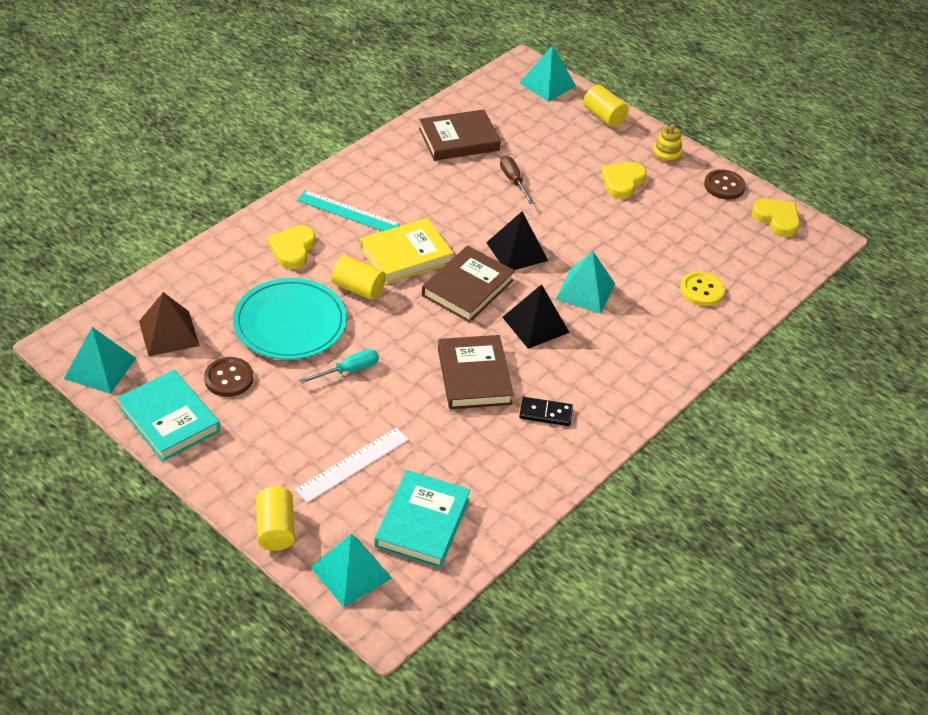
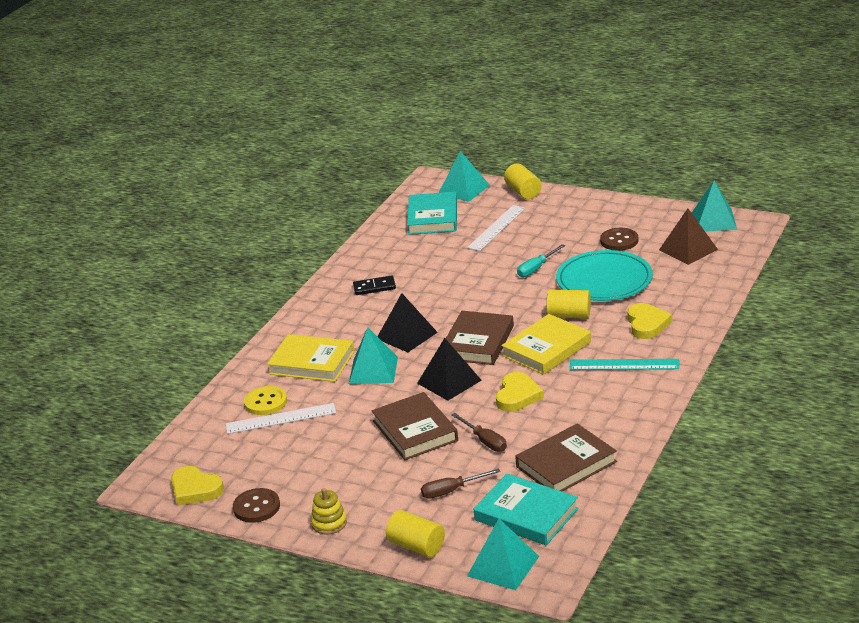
camera: 170 degrees right, 15 degrees down
turquoise book [117,370,220,462] -> turquoise book moved to [474,473,579,546]
brown book [438,335,514,409] -> brown book moved to [372,392,458,460]
yellow heart [601,162,647,199] -> yellow heart moved to [496,372,544,412]
none -> white ruler [226,403,336,434]
none -> yellow book [267,334,355,382]
none -> brown screwdriver [421,468,500,499]

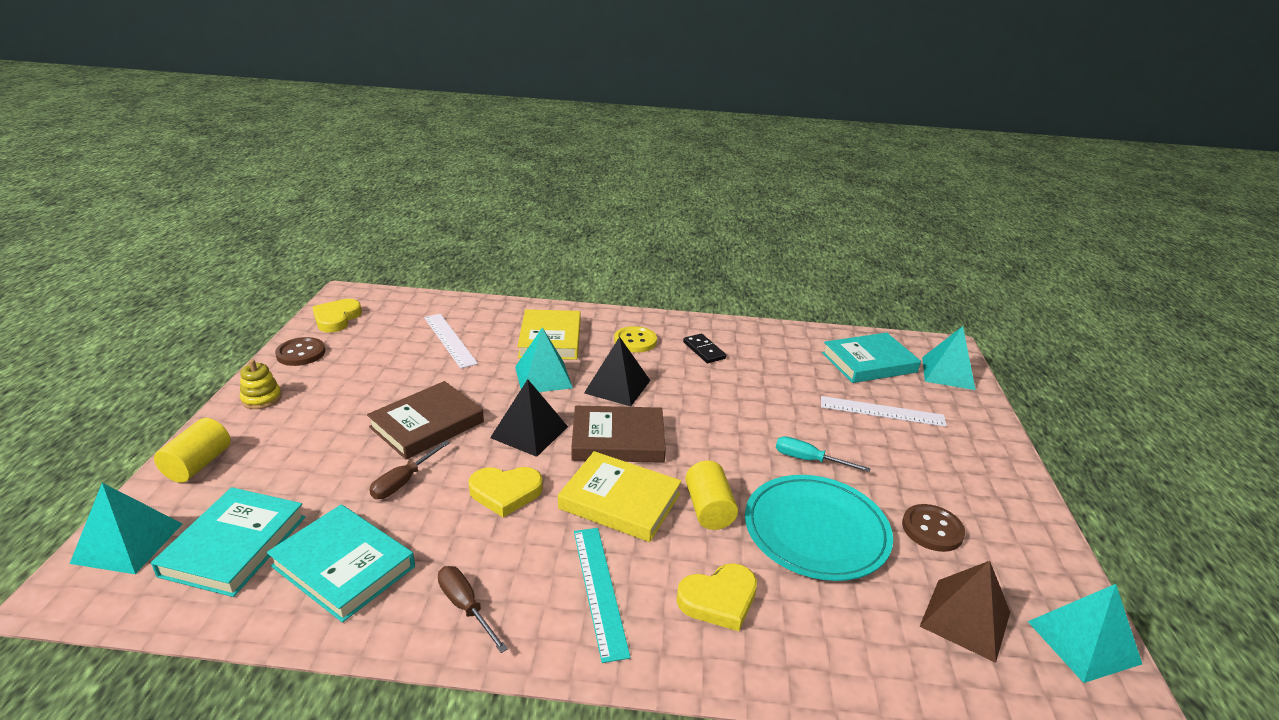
camera: 65 degrees right, 0 degrees up
yellow button [244,386,287,415] -> yellow button moved to [614,326,657,353]
brown screwdriver [421,468,500,499] -> brown screwdriver moved to [438,566,508,653]
yellow cylinder [504,164,542,199] -> none
brown book [515,423,617,492] -> turquoise book [267,504,415,623]

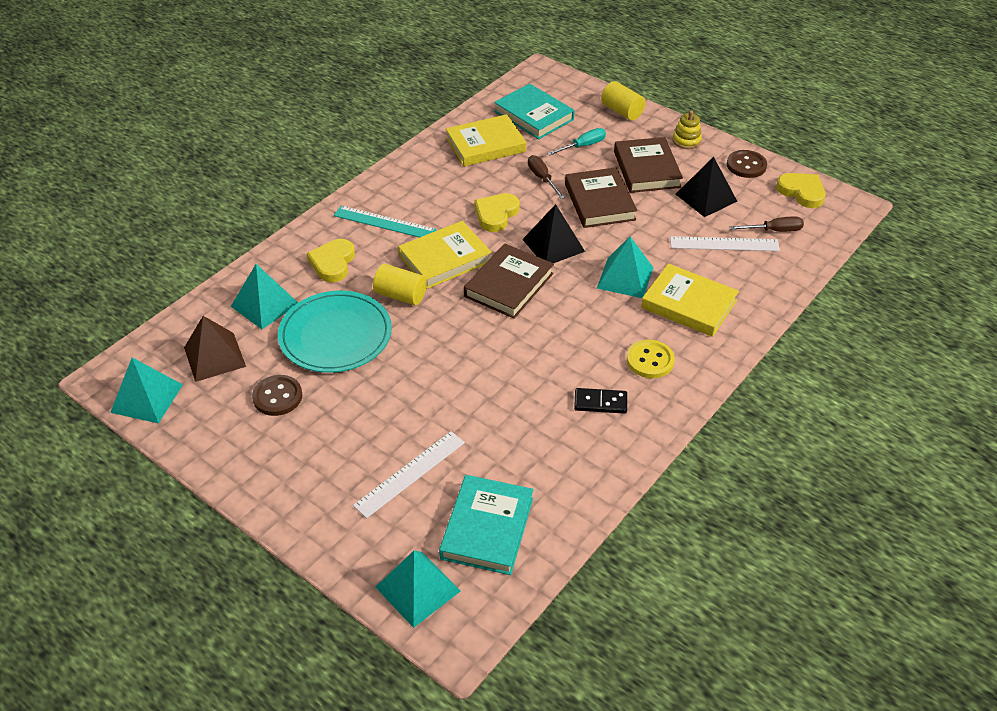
camera: 125 degrees right, 15 degrees up
turquoise pyramid [70,483,182,574] -> turquoise pyramid moved to [231,264,298,329]
turquoise book [267,504,415,623] -> yellow book [446,114,526,167]
brown screwdriver [438,566,508,653] -> brown screwdriver moved to [730,216,804,232]
black pyramid [584,337,650,406] -> black pyramid moved to [676,157,737,217]
turquoise screwdriver [776,436,871,472] -> turquoise screwdriver moved to [547,128,606,156]
none -> brown book [614,137,683,193]

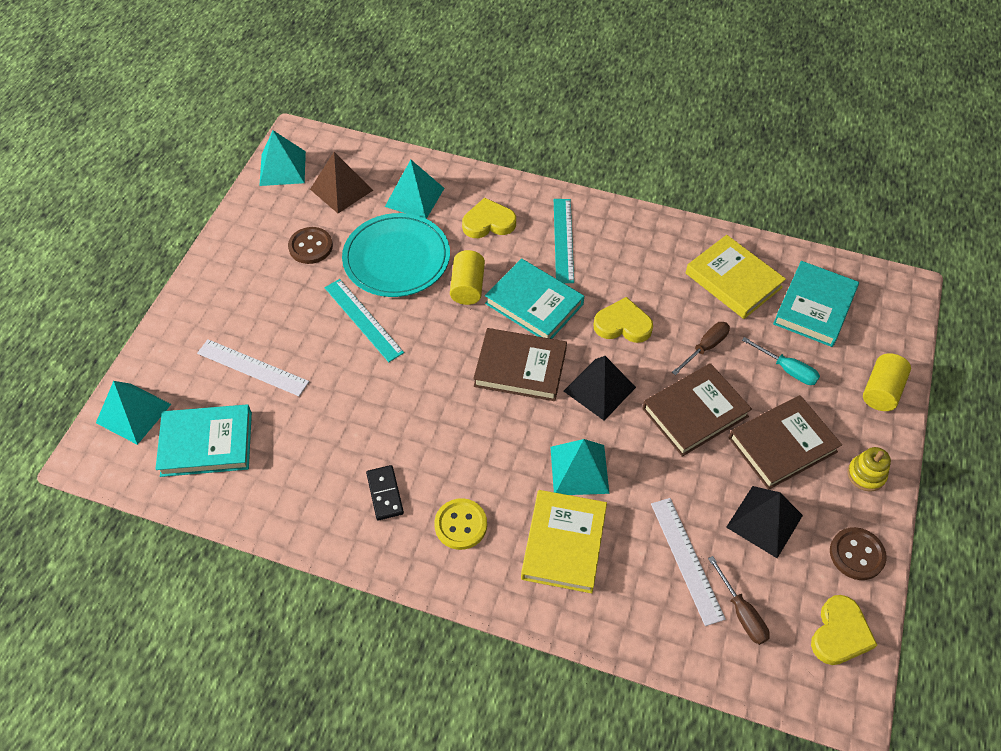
camera: 70 degrees right, 10 degrees up
yellow book [398,221,492,289] -> turquoise book [485,258,584,339]
none -> turquoise ruler [325,279,404,362]

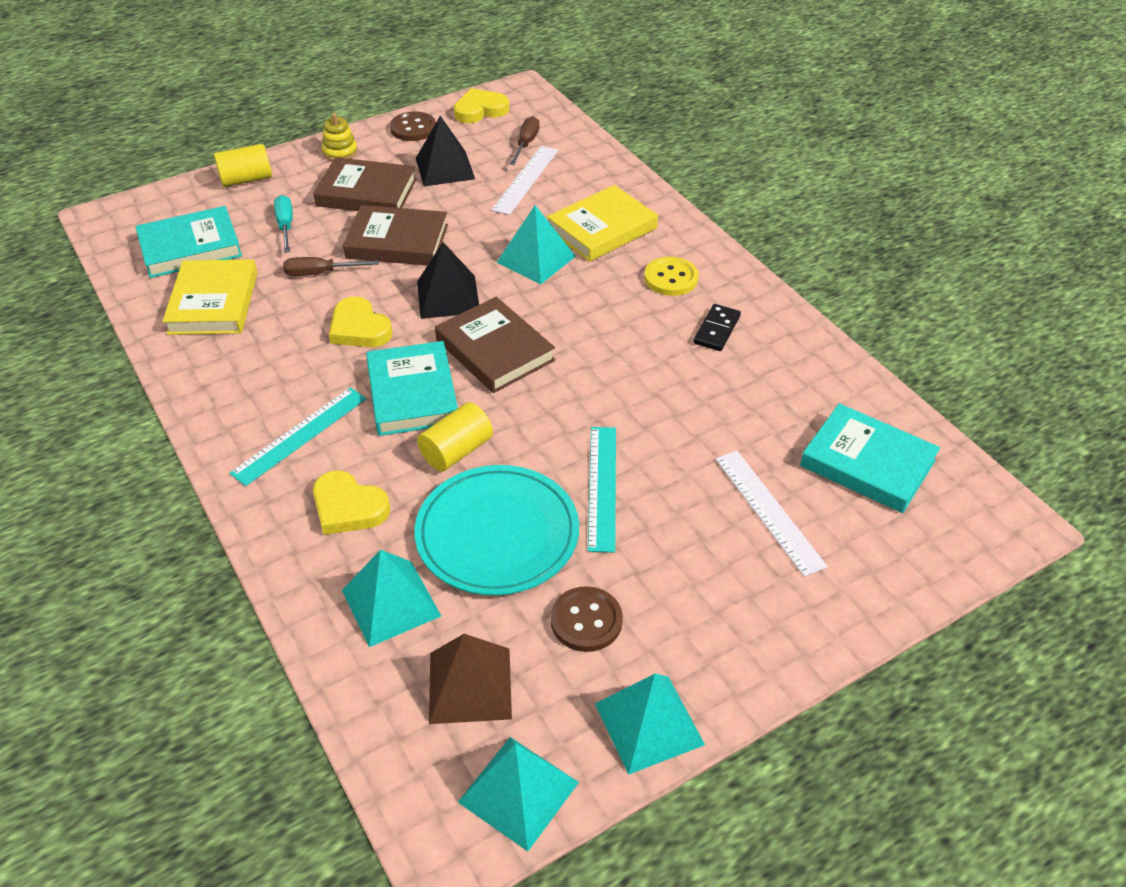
camera: 140 degrees left, 10 degrees down
turquoise pyramid [96,381,171,445] -> turquoise pyramid moved to [595,673,705,775]

